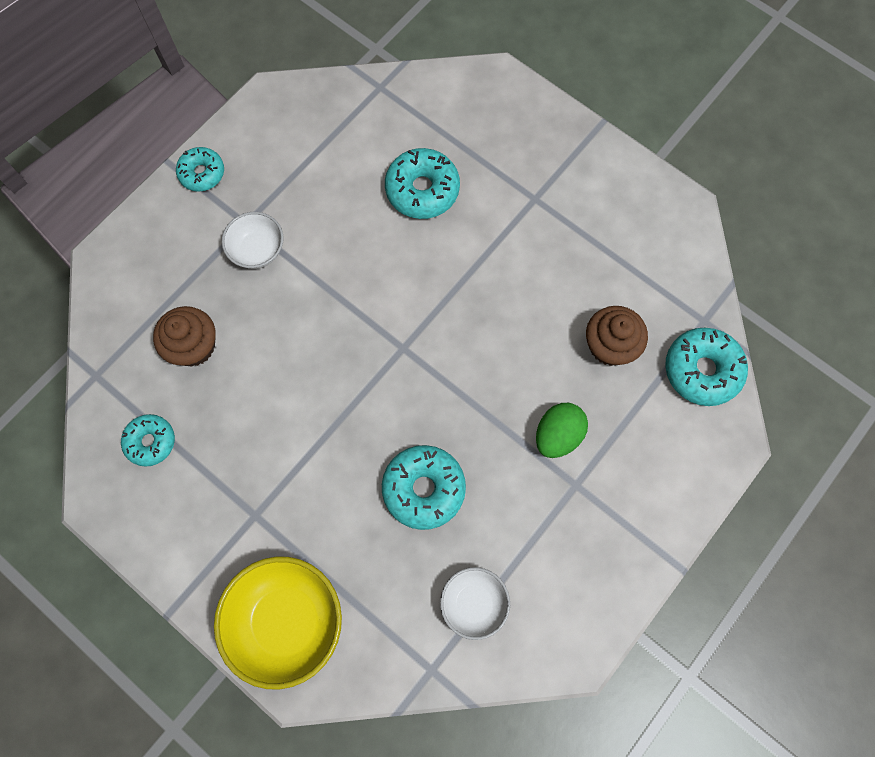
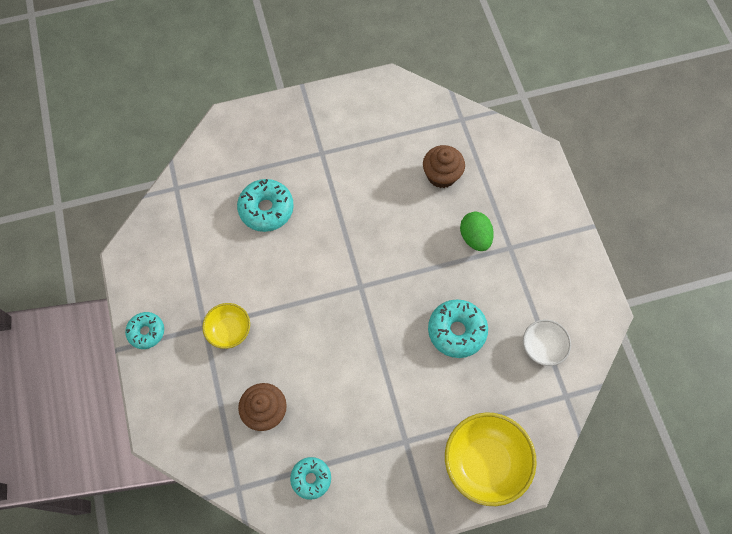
camera: 55 degrees left, 5 degrees down
white bowl [222,212,284,269] -> yellow bowl [202,303,250,349]
turquoise donut [665,328,748,406] -> none

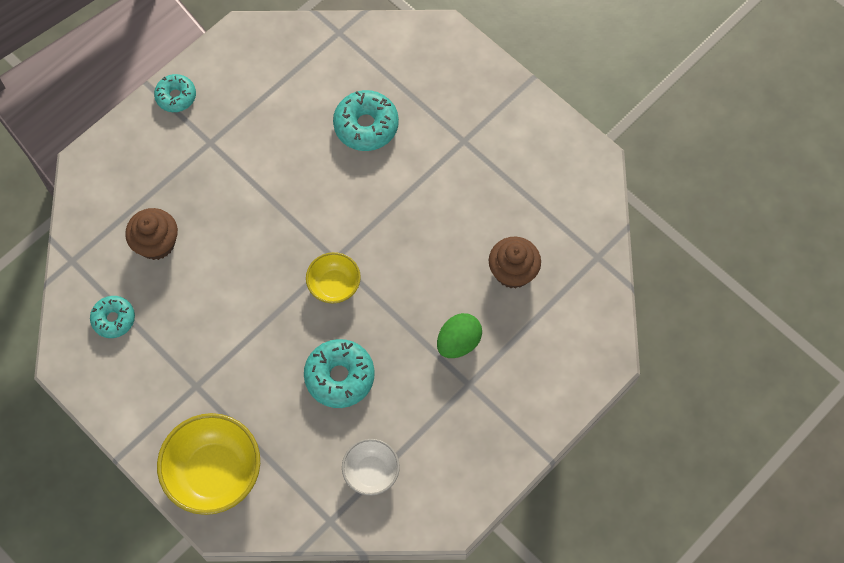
camera: 60 degrees right, 0 degrees up
yellow bowl [202,303,250,349] -> yellow bowl moved to [306,252,361,303]

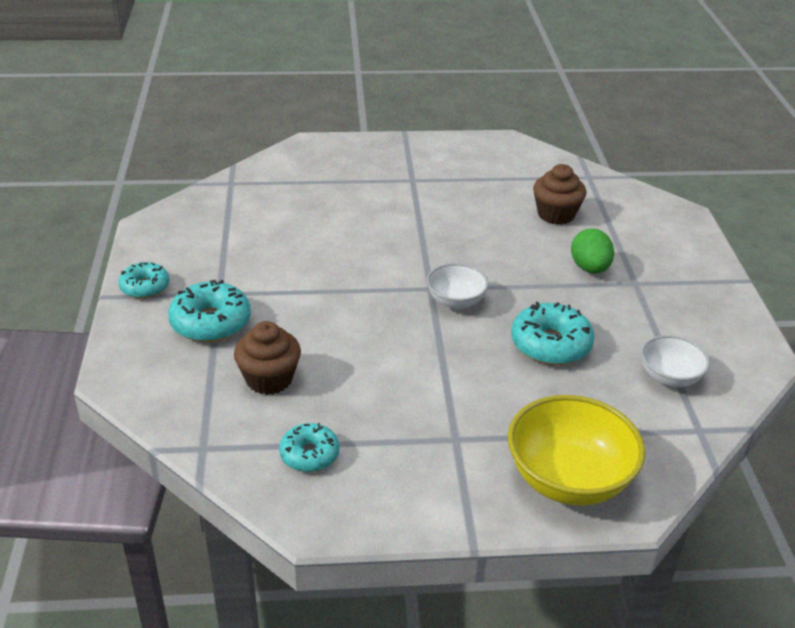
camera: 50 degrees left, 30 degrees down
yellow bowl [306,252,361,303] -> white bowl [427,263,489,309]
turquoise donut [333,90,399,151] -> turquoise donut moved to [168,280,251,342]

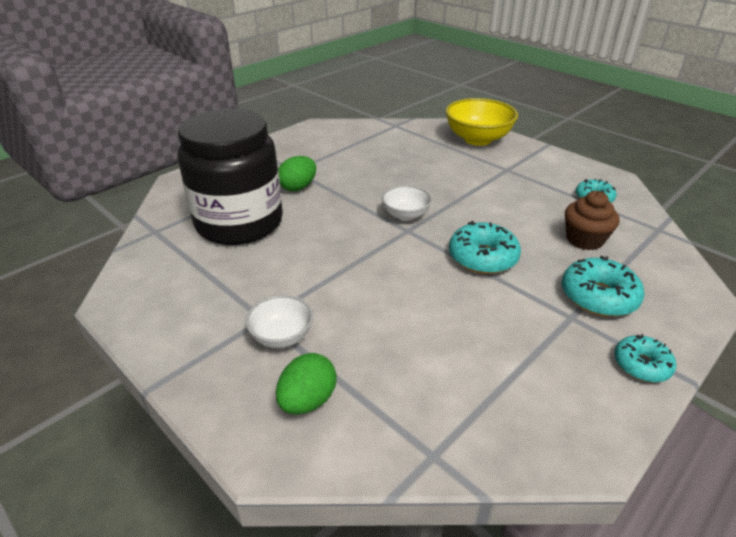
camera: 130 degrees left, 0 degrees up
turquoise donut [511,302,594,365] -> turquoise donut moved to [449,221,521,274]
brown cupcake [533,164,586,225] -> black jar [178,109,283,245]
white bowl [641,335,710,387] -> white bowl moved to [245,295,313,348]
none -> green egg [276,353,337,415]

